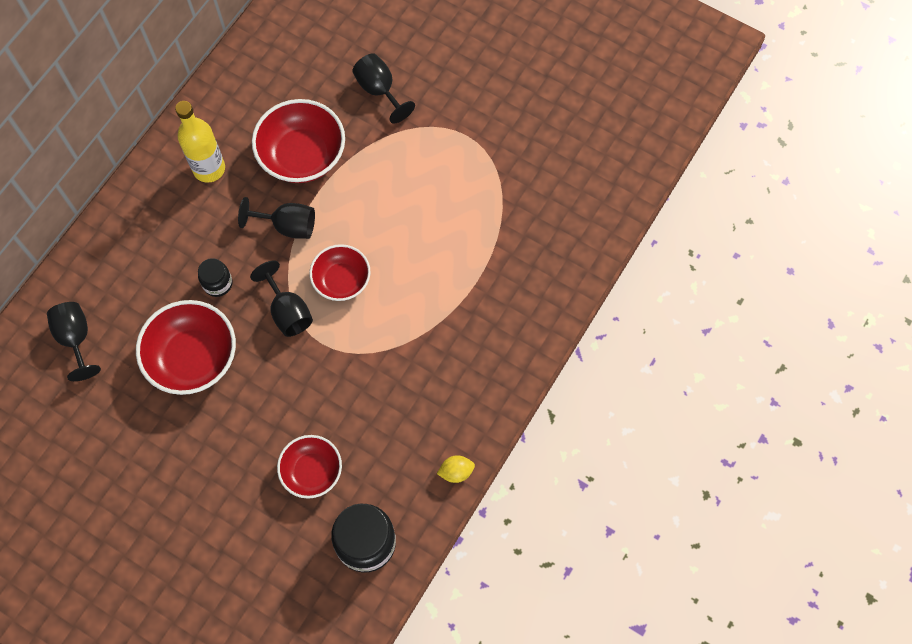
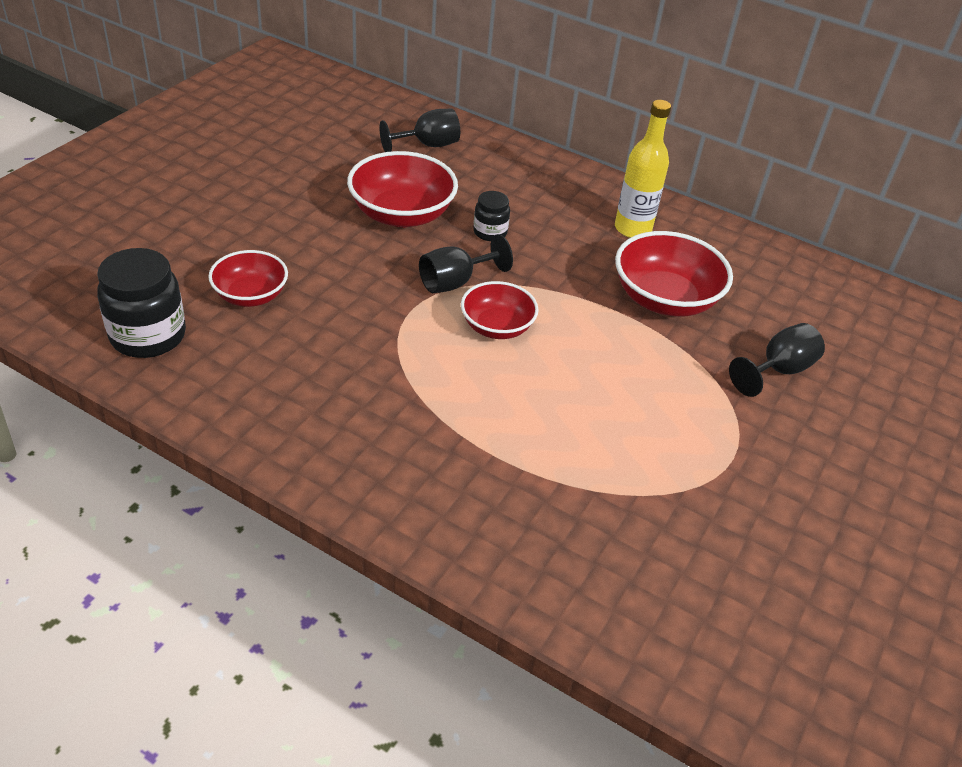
camera: 85 degrees right, 25 degrees down
black goblet [238,197,315,239] -> none
yellow lemon [437,455,475,483] -> none

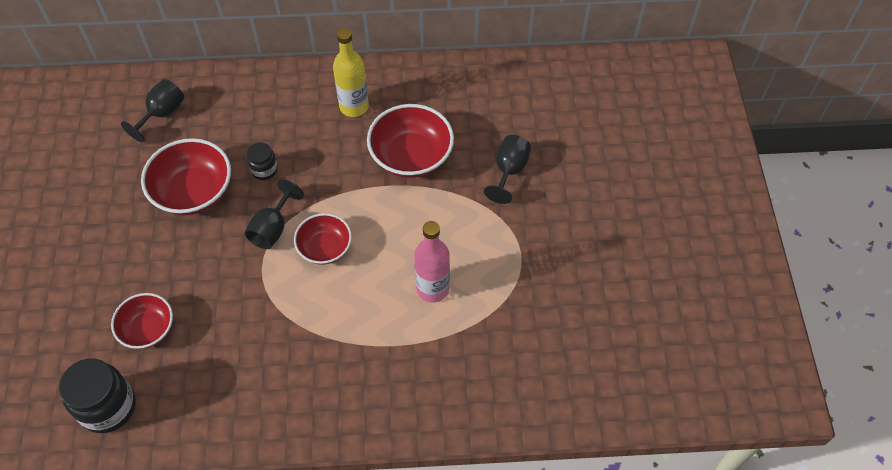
camera: 30 degrees left, 15 degrees up
none -> pink bottle [414,221,450,302]

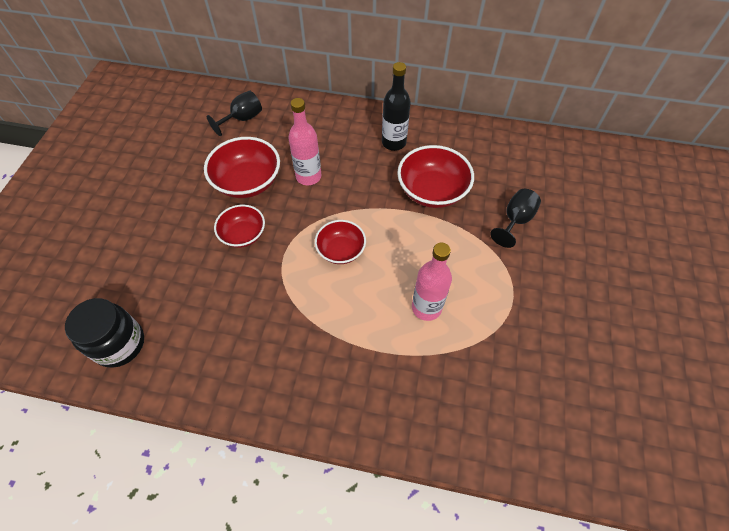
camera: 15 degrees right, 0 degrees up
red bowl [111,293,173,349] -> red bowl moved to [214,205,265,248]
black goblet [244,179,304,249] -> none
black jar [247,142,278,180] -> pink bottle [288,98,322,185]
yellow bottle [333,28,369,117] -> black bottle [382,62,411,151]

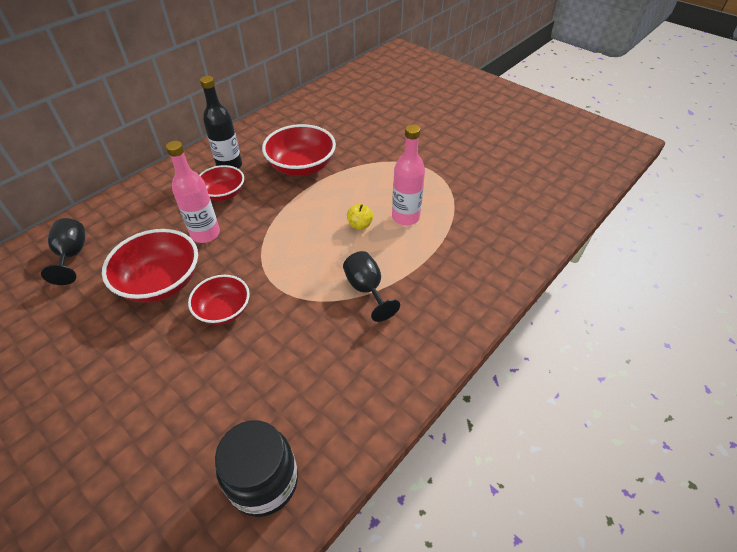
camera: 60 degrees left, 10 degrees down
red bowl [315,220,366,264] -> red bowl moved to [199,165,244,201]
black goblet [490,189,541,248] -> black goblet moved to [343,251,400,322]
none -> yellow apple [347,204,373,230]

